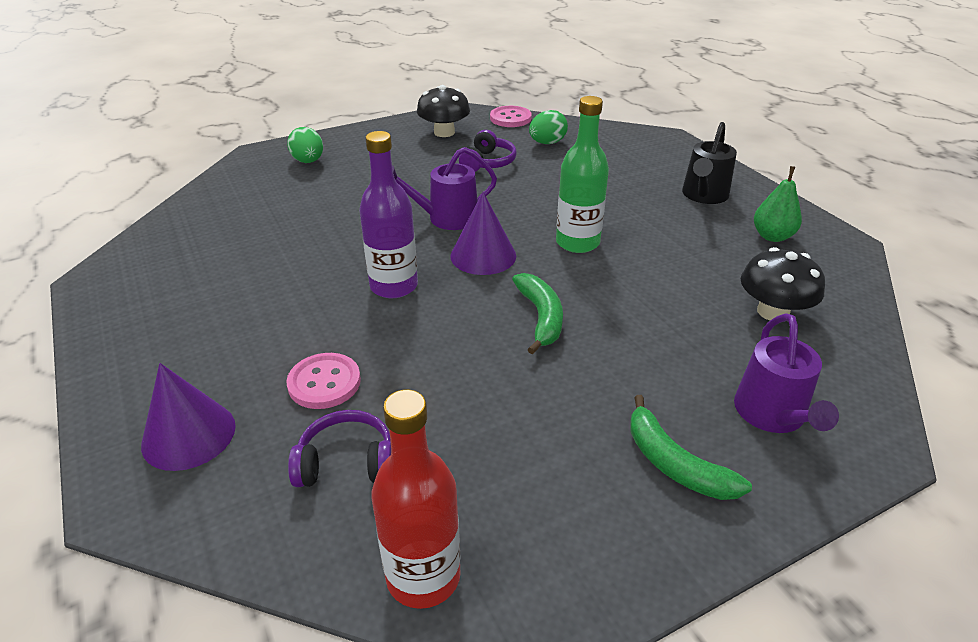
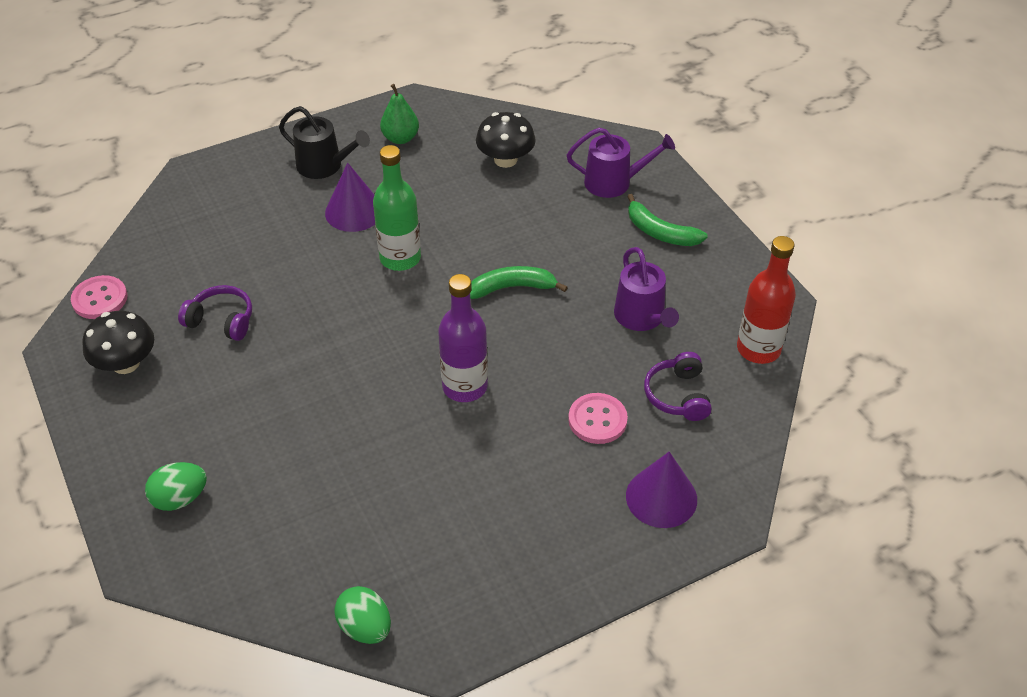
camera: 90 degrees left, 10 degrees up
purple watering can [392,147,497,230] -> purple watering can moved to [614,247,679,331]
purple cone [450,192,516,275] -> purple cone moved to [325,163,375,232]
green egg [529,110,568,144] -> green egg moved to [334,586,391,644]
green banana [630,395,752,500] -> green banana turned 75 degrees clockwise [627,194,708,246]

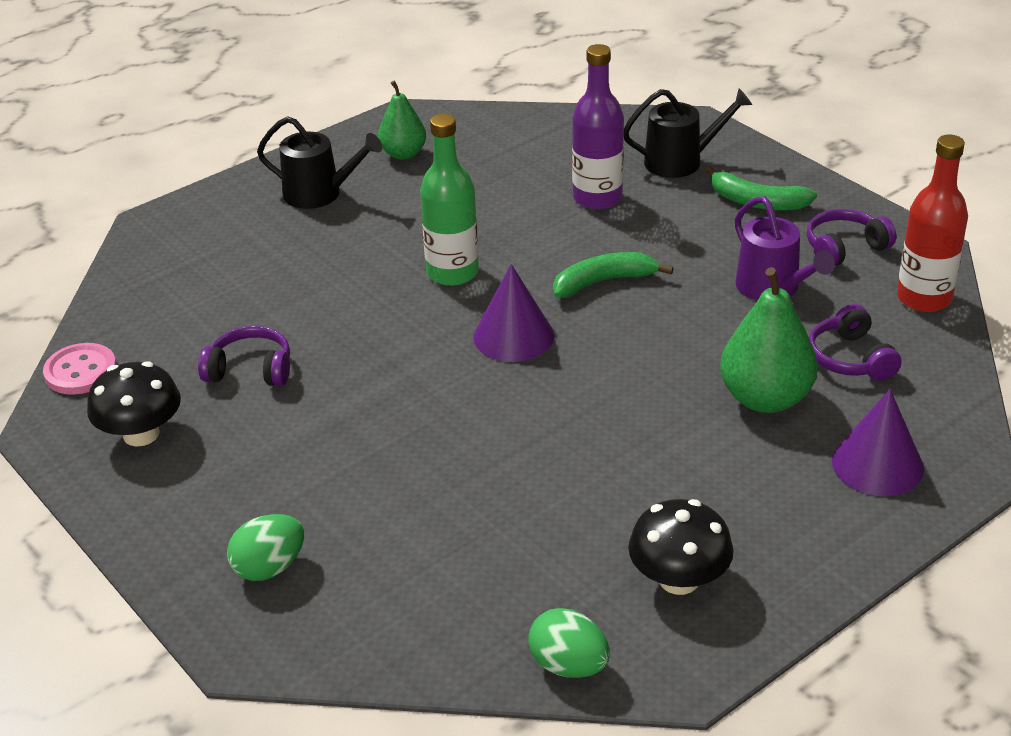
camera: 10 degrees left, 10 degrees down
purple cone [325,163,375,232] -> purple cone moved to [473,264,554,362]
purple bottle [438,274,488,402] -> purple bottle moved to [572,44,624,210]
black mushroom [476,112,536,168] -> black mushroom moved to [628,499,734,595]
purple watering can [567,128,675,198] -> black watering can [624,89,752,178]
pink button [568,393,628,444] -> green pear [720,267,818,413]
none -> purple headphones [807,209,896,266]

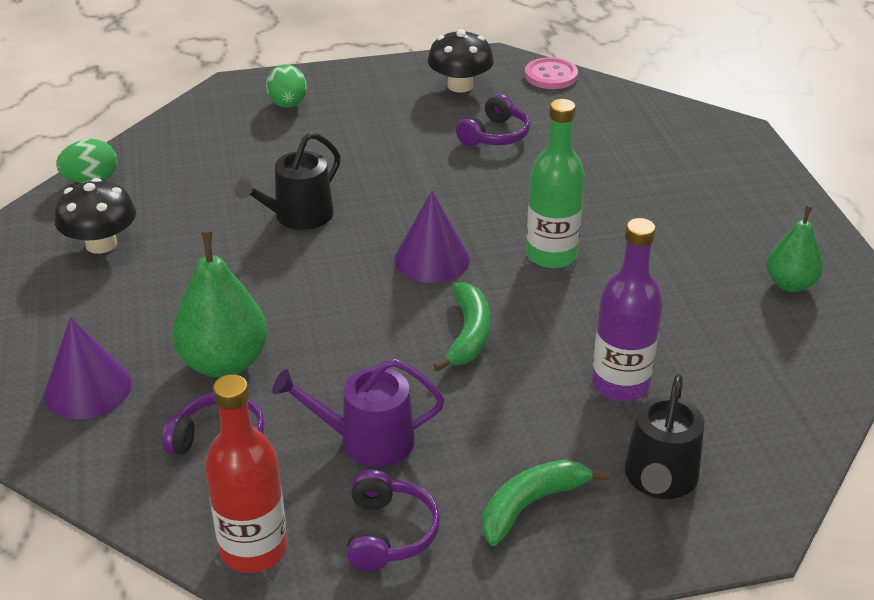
camera: 115 degrees right, 0 degrees up
black watering can [257,116,382,209] -> black watering can moved to [234,132,341,230]

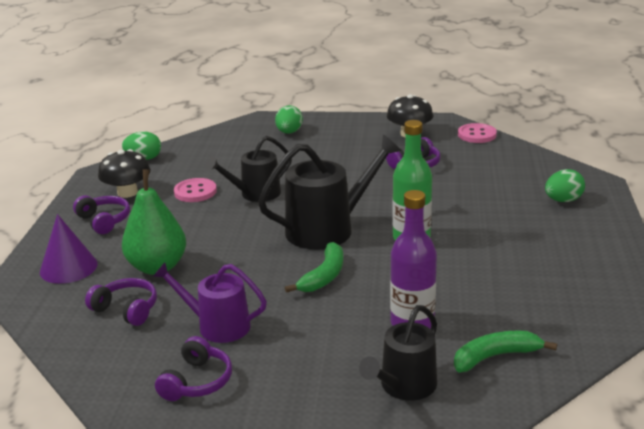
camera: 20 degrees right, 10 degrees down
red bottle [205,374,287,573] -> none
purple cone [394,191,470,283] -> black watering can [258,134,401,249]
green banana [482,460,609,546] -> green banana moved to [454,331,557,372]
green pear [766,206,823,292] -> none
none -> purple headphones [73,195,130,234]
none -> pink button [174,178,217,202]
none -> green egg [545,169,585,202]

